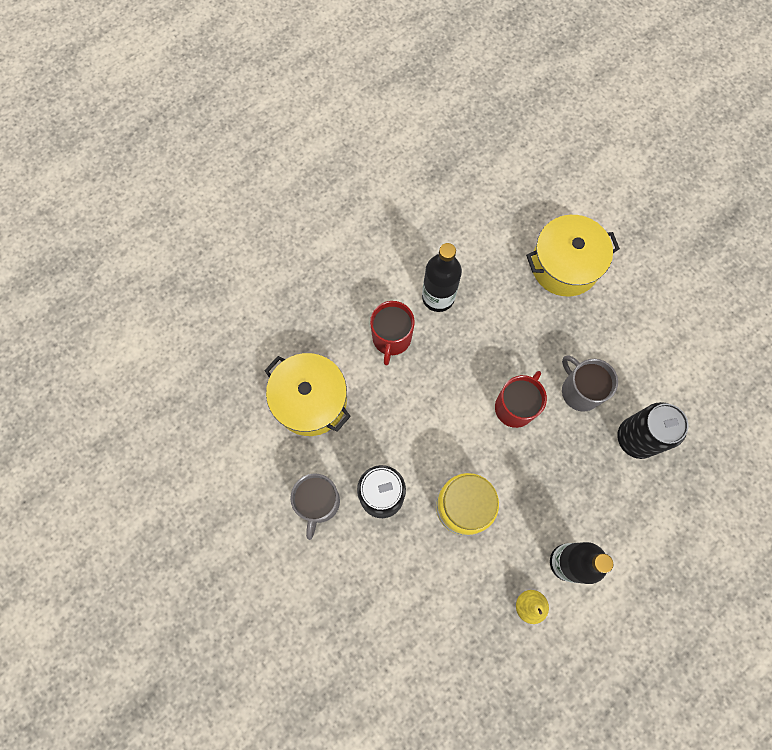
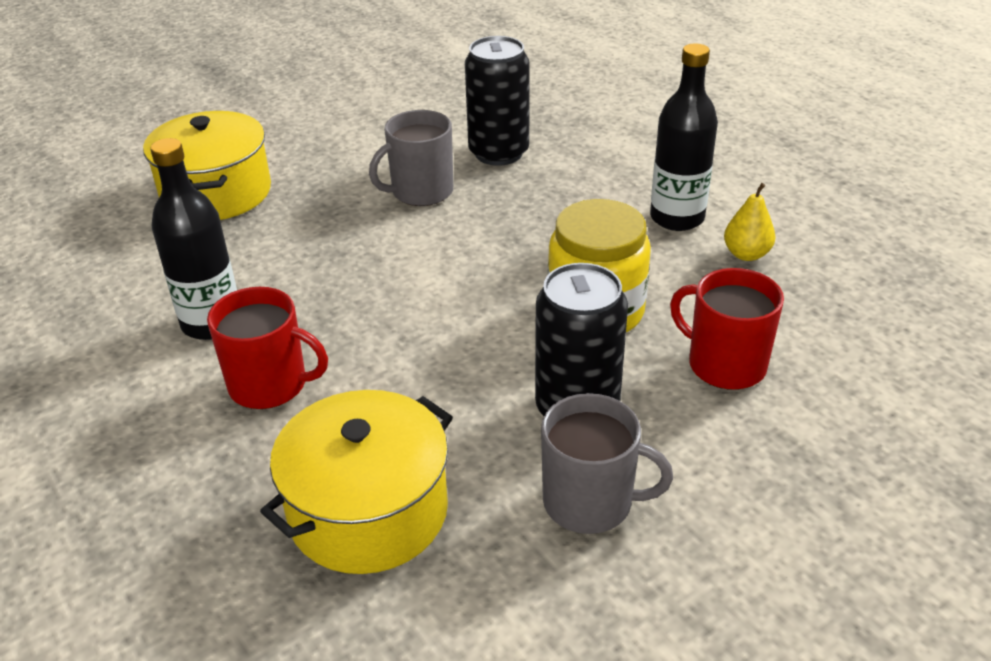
camera: 85 degrees left, 35 degrees down
red mug [495,371,547,428] -> red mug moved to [670,268,784,390]

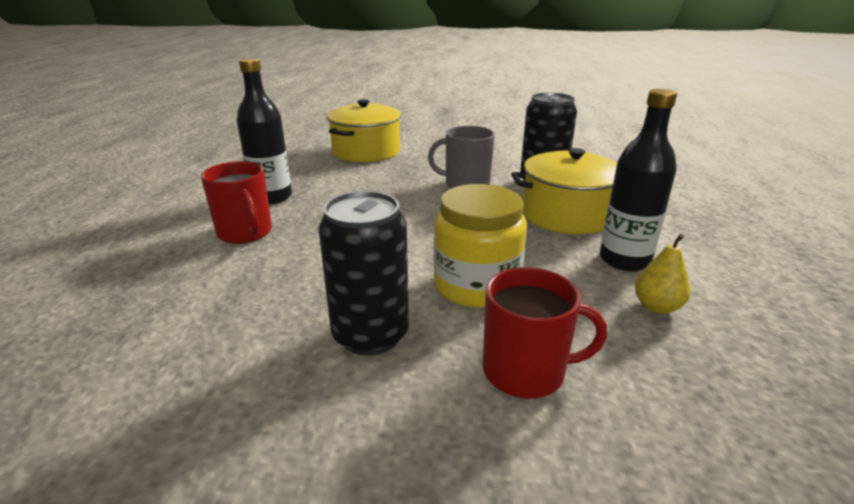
camera: 40 degrees right, 10 degrees down
yellow pot [260,390,453,574] -> yellow pot moved to [511,148,617,234]
grey mug [541,393,673,534] -> none
red mug [670,268,784,390] -> red mug turned 105 degrees clockwise [483,267,607,399]

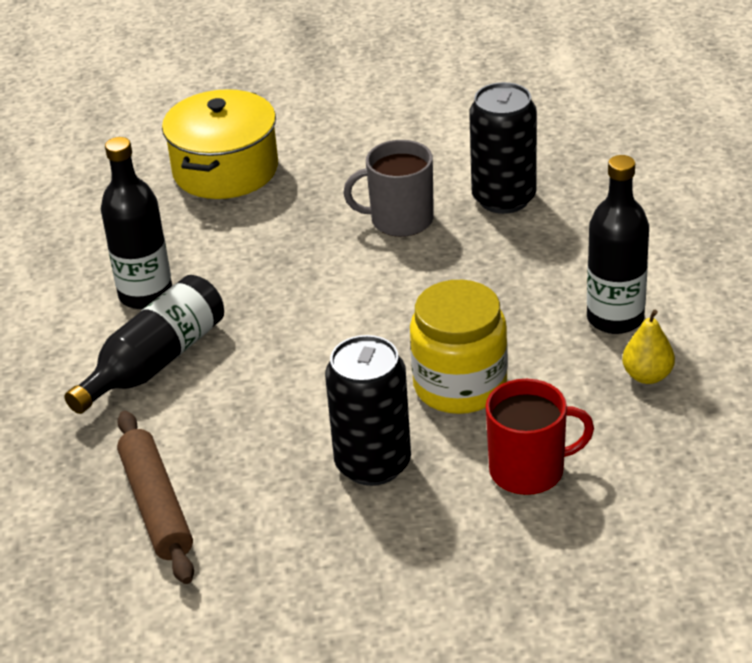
camera: 10 degrees left, 10 degrees up
red mug [201,161,272,244] -> black bottle [65,275,224,414]
yellow pot [511,148,617,234] -> none
none -> brown rolling pin [117,411,194,584]

